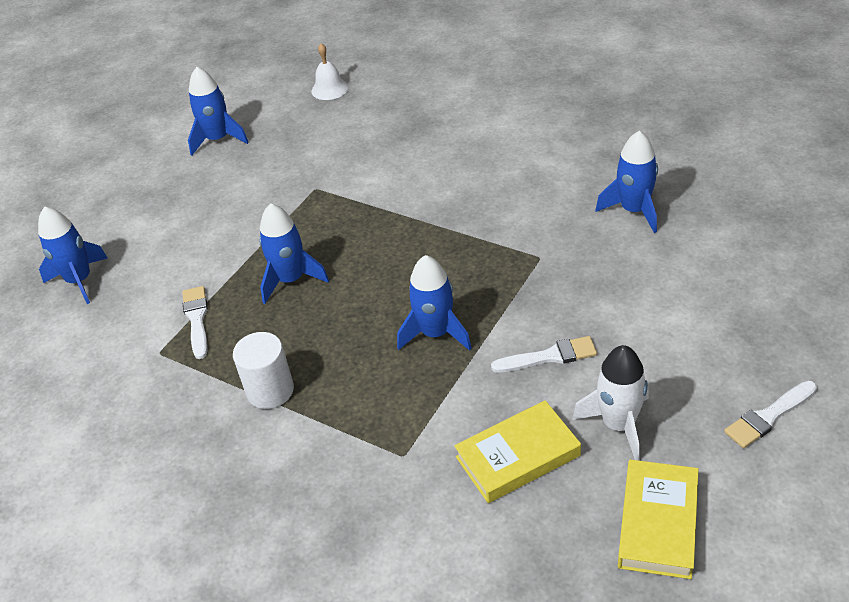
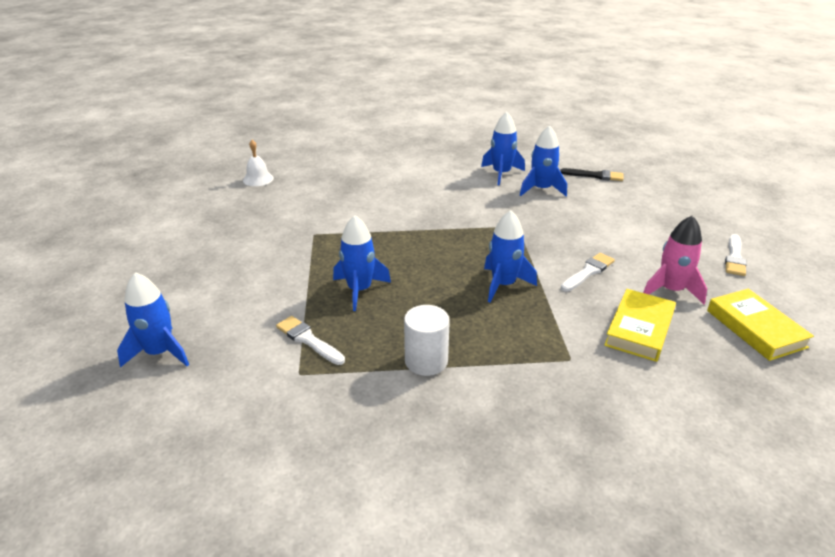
camera: 40 degrees left, 10 degrees down
blue rocket [188,67,249,156] -> blue rocket moved to [481,112,525,185]
white rocket [572,345,649,461] -> pink rocket [643,215,707,304]
none -> black brush [560,168,623,181]

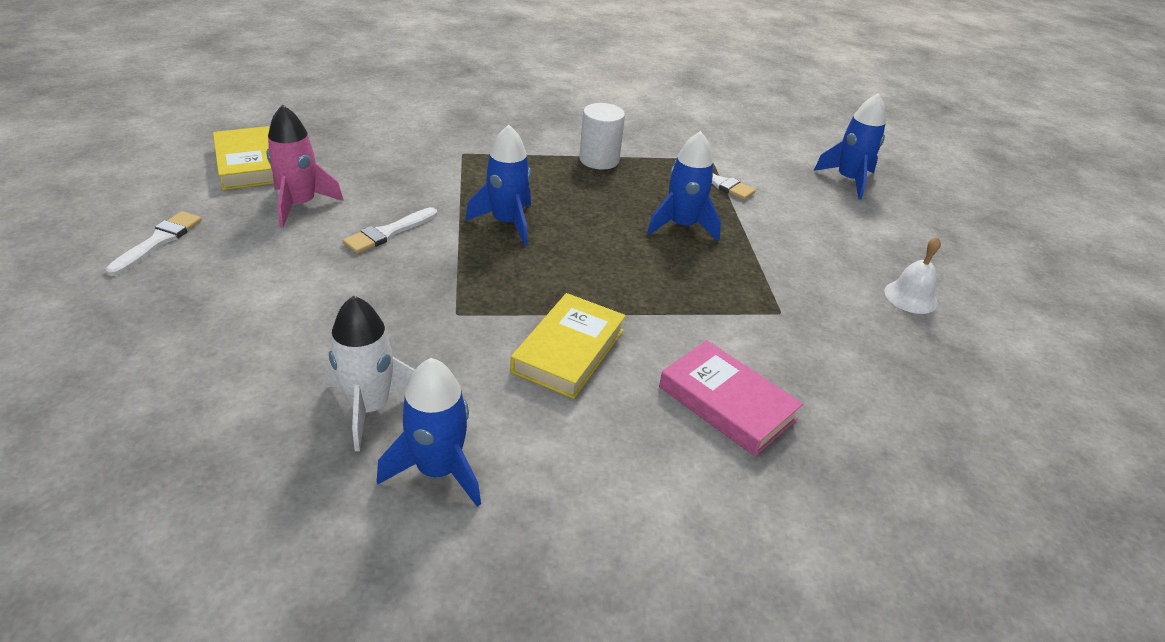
camera: 175 degrees right, 5 degrees up
white bell [243,140,274,186] -> white bell moved to [884,237,941,314]
blue rocket [520,125,567,196] -> white rocket [325,295,415,451]
black brush [560,168,623,181] -> none
yellow book [604,289,676,362] -> yellow book moved to [510,293,626,399]
none -> pink book [659,340,803,456]

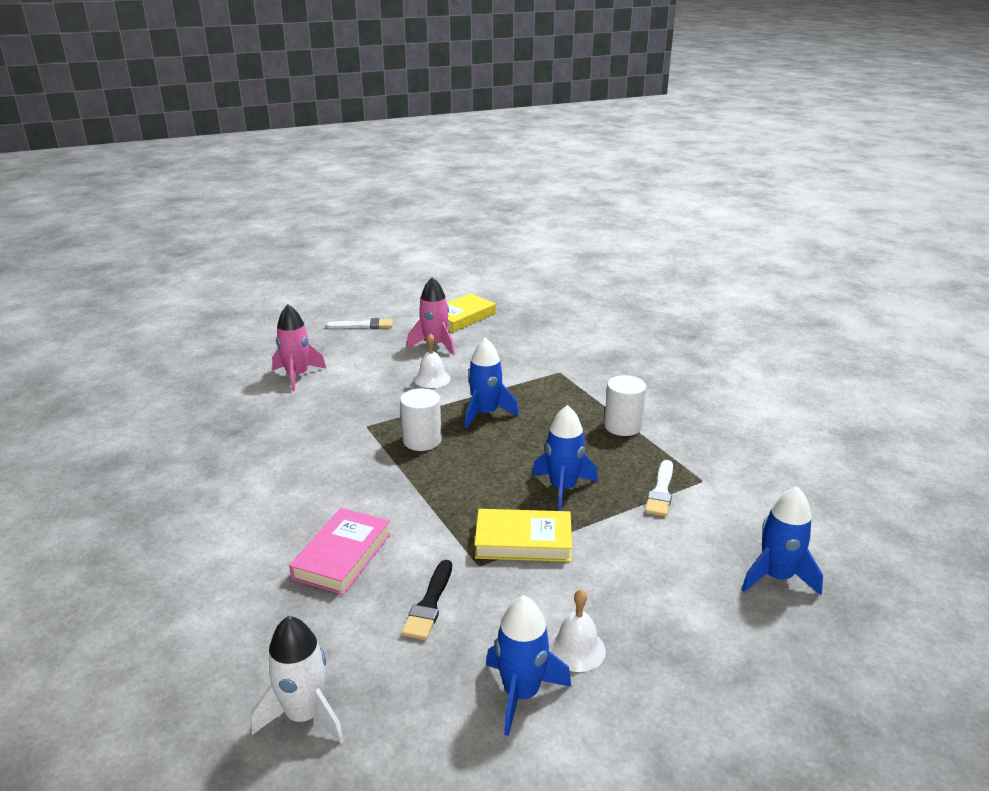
camera: 70 degrees right, 10 degrees down
white rocket [325,295,415,451] -> white rocket moved to [251,616,344,744]
white brush [343,207,437,254] -> white bell [414,333,450,388]
blue rocket [377,358,481,507] -> blue rocket moved to [486,596,571,736]
yellow book [510,293,626,399] -> yellow book moved to [475,509,572,562]
none -> pink rocket [272,304,326,391]
none -> white cylinder [400,388,442,451]
none -> black brush [402,560,452,640]

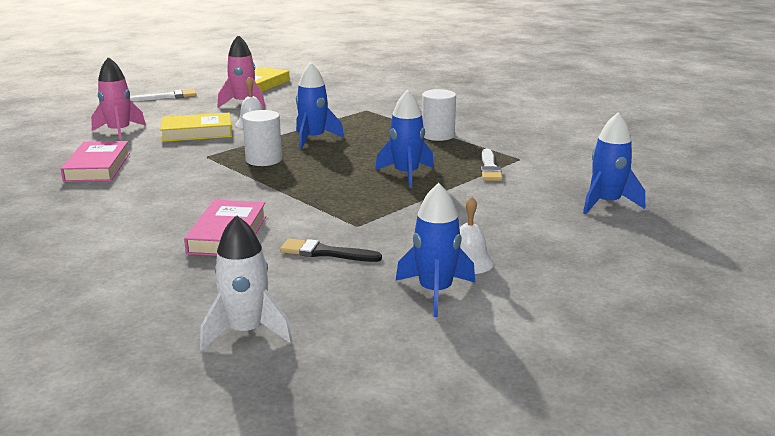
camera: 15 degrees left, 5 degrees down
black brush [402,560,452,640] -> black brush turned 105 degrees clockwise [280,238,382,262]
yellow book [475,509,572,562] -> yellow book moved to [160,113,232,142]
none -> pink book [61,141,130,182]

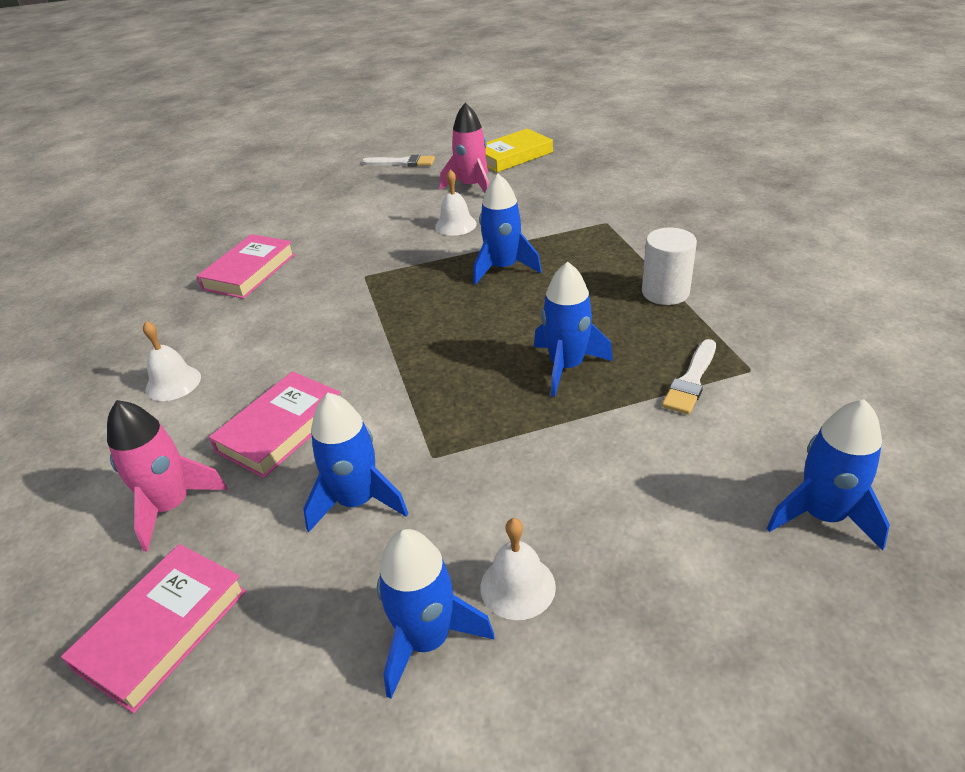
camera: 30 degrees right, 15 degrees up
pink rocket [91,57,146,141] -> pink rocket moved to [107,400,228,552]
yellow book [160,113,232,142] -> none
white rocket [200,215,292,351] -> pink book [61,544,246,713]
white cylinder [242,110,282,166] -> none
black brush [280,238,382,262] -> blue rocket [303,393,408,532]
none -> white bell [143,321,201,401]

